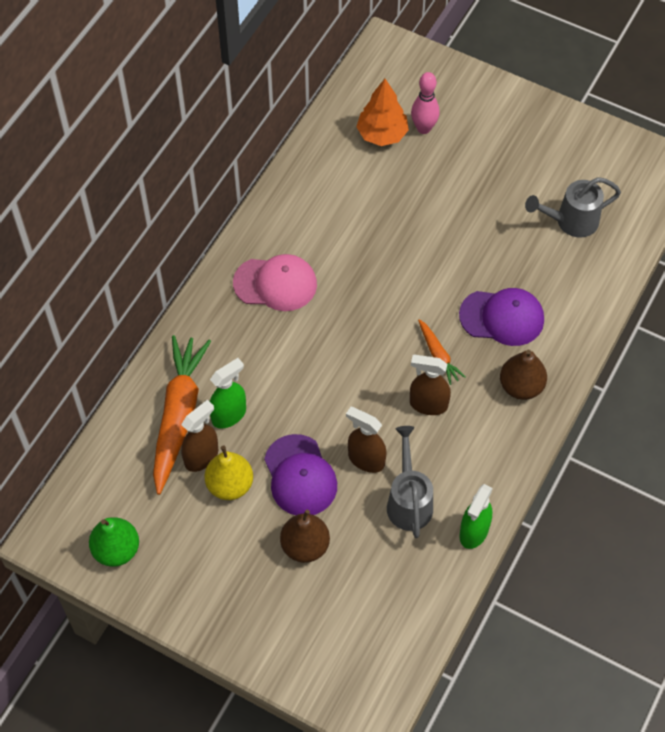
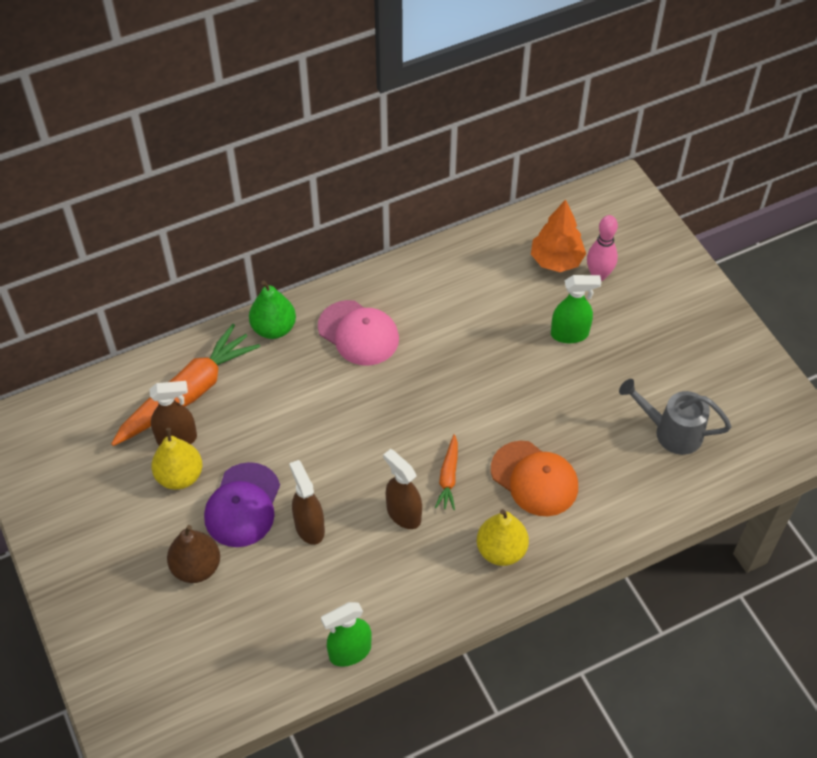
camera: 35 degrees right, 5 degrees down
green pear [89,517,139,567] -> green pear moved to [249,281,296,339]
green spray bottle [210,358,246,429] -> green spray bottle moved to [551,275,602,343]
grey watering can [387,426,433,538] -> none
purple cap [459,288,544,346] -> orange cap [491,441,578,516]
brown pear [500,350,547,400] -> yellow pear [477,509,529,566]

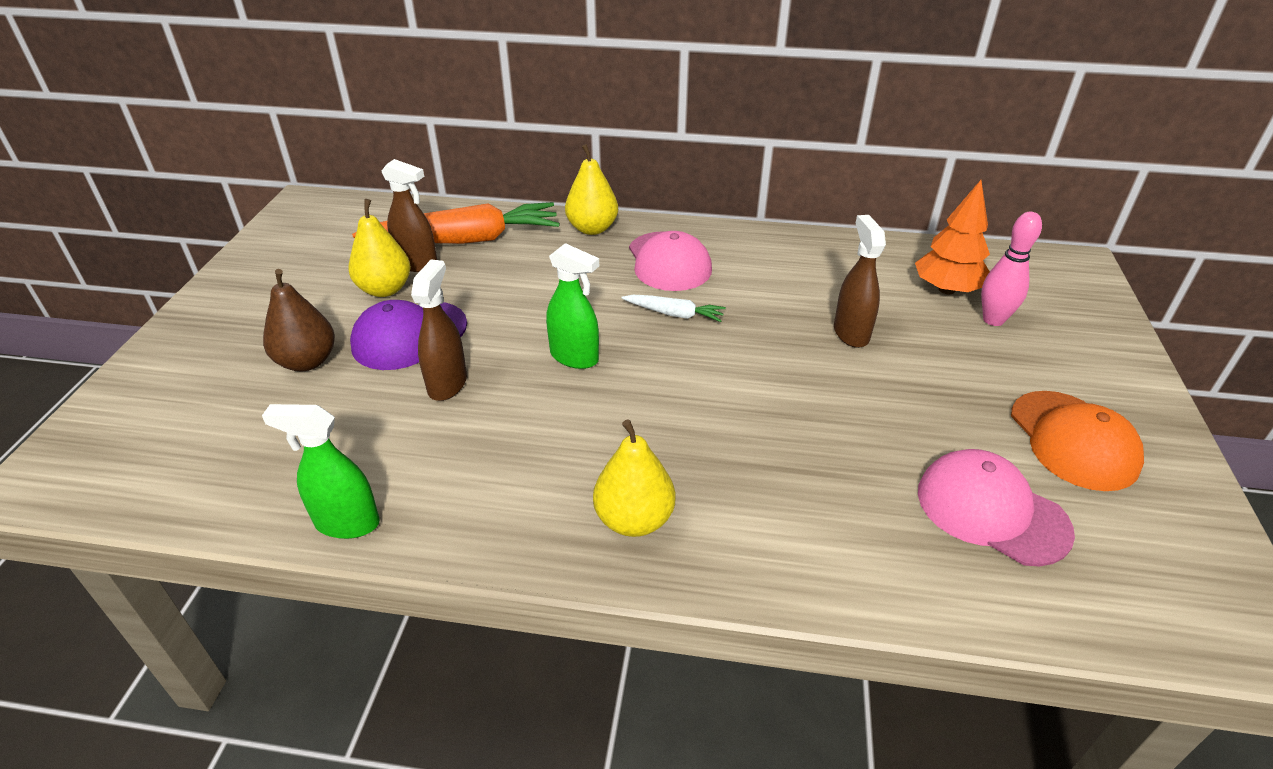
camera: 35 degrees right, 15 degrees down
green pear [249,281,296,339] -> yellow pear [565,144,618,235]
brown spray bottle [383,449,422,529] -> brown spray bottle moved to [834,215,886,348]
orange carrot [435,434,458,510] -> none
orange cap [491,441,578,516] -> orange cap moved to [1011,391,1144,491]
green spray bottle [551,275,602,343] -> green spray bottle moved to [546,243,599,369]
grey watering can [619,379,732,455] -> pink cap [918,449,1075,566]
none -> white carrot [621,295,726,322]

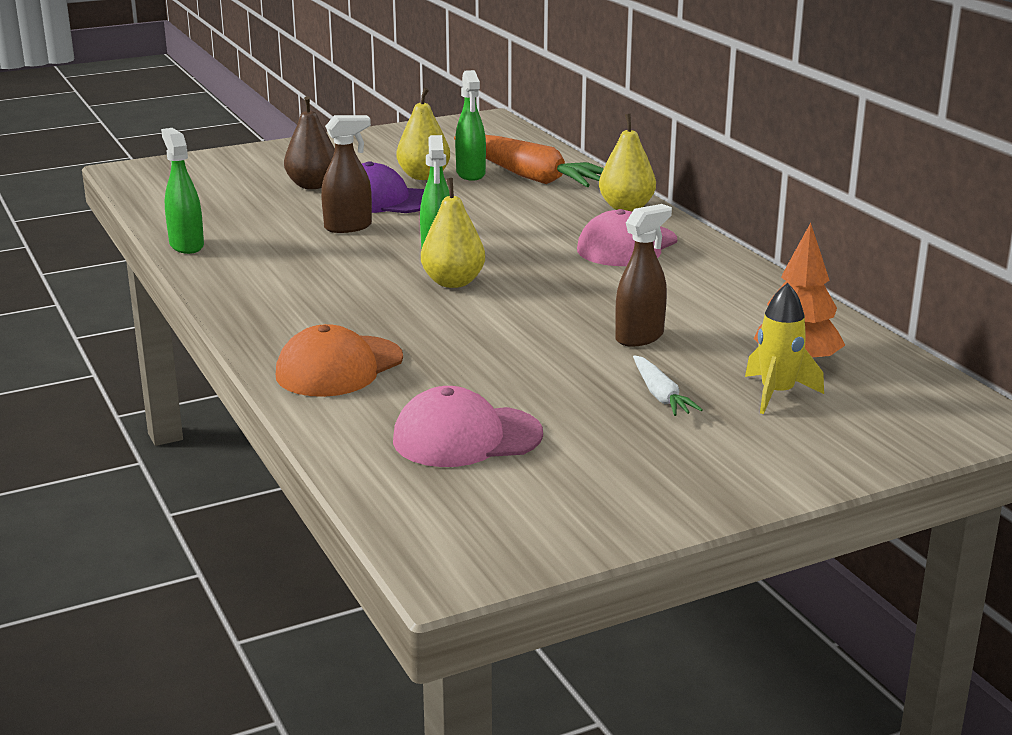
camera: 55 degrees right, 15 degrees down
brown spray bottle [382,159,437,272] -> green spray bottle [455,70,486,181]
yellow pear [593,419,675,537] -> yellow pear moved to [421,178,485,288]
white carrot [621,295,726,322] -> white carrot moved to [633,355,703,416]
pink cap [918,449,1075,566] -> pink cap turned 105 degrees counterclockwise [393,386,543,467]
pink bowling pin [981,212,1042,326] -> yellow rocket [745,283,824,414]
orange cap [1011,391,1144,491] -> orange cap moved to [276,324,403,397]

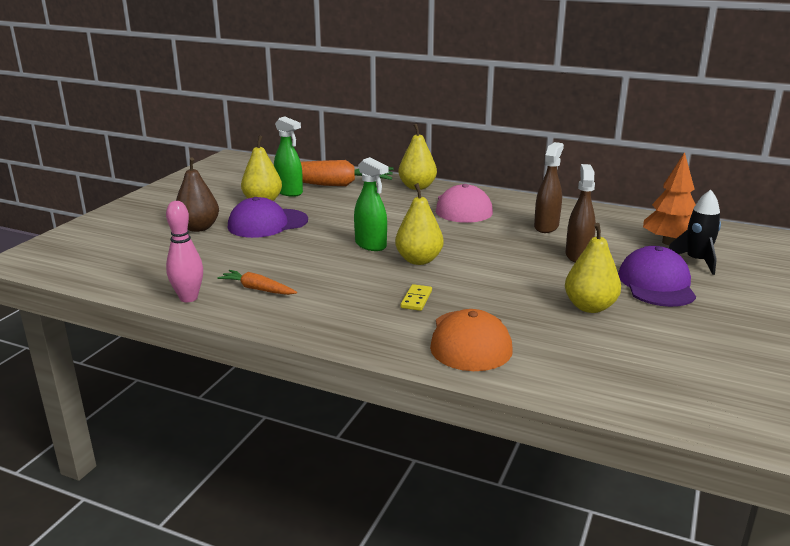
camera: 40 degrees left, 0 degrees up
green spray bottle [161,128,204,254] -> pink bowling pin [166,201,203,302]
brown spray bottle [321,115,372,233] -> brown spray bottle moved to [534,142,564,233]
pink cap [393,386,543,467] -> none
white carrot [633,355,703,416] -> purple cap [618,246,696,307]
yellow rocket [745,283,824,414] -> black rocket [669,190,721,275]
none -> orange carrot [217,270,297,295]
none -> yellow domino [401,284,432,311]
none -> yellow pear [565,223,621,313]

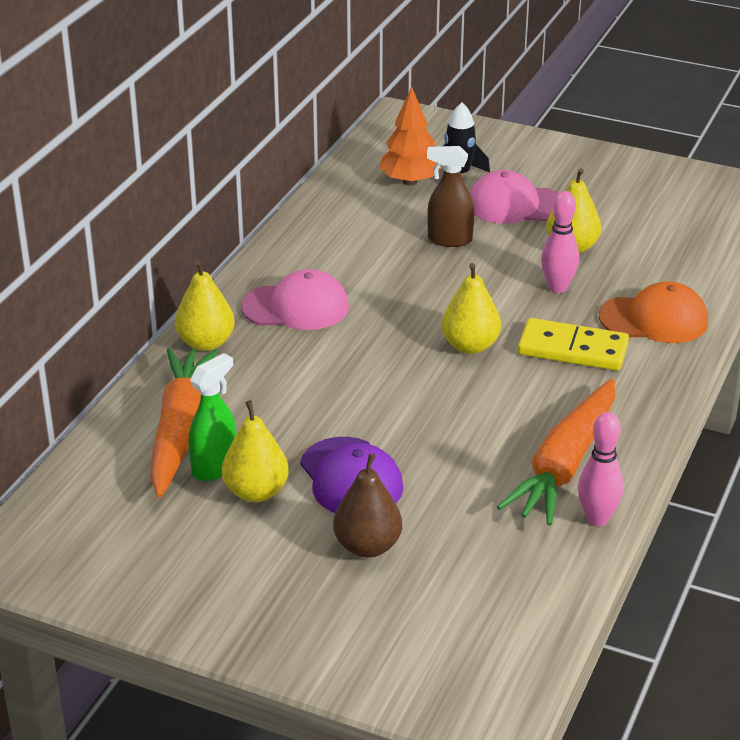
camera: 90 degrees left, 10 degrees up
orange carrot [217,270,297,295] -> orange carrot [497,379,615,526], size x2.15
green spray bottle [354,157,389,251] -> none
yellow domino [401,284,432,311] -> yellow domino [518,318,629,371], size x2.11
brown spray bottle [534,142,564,233] -> none
purple cap [618,246,696,307] -> pink cap [470,170,558,224]
none -> pink bowling pin [541,191,579,293]

